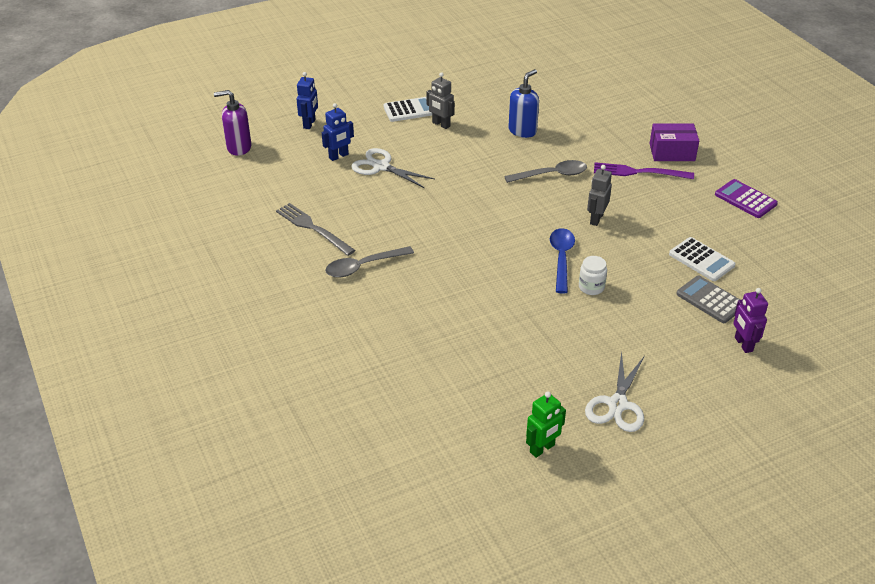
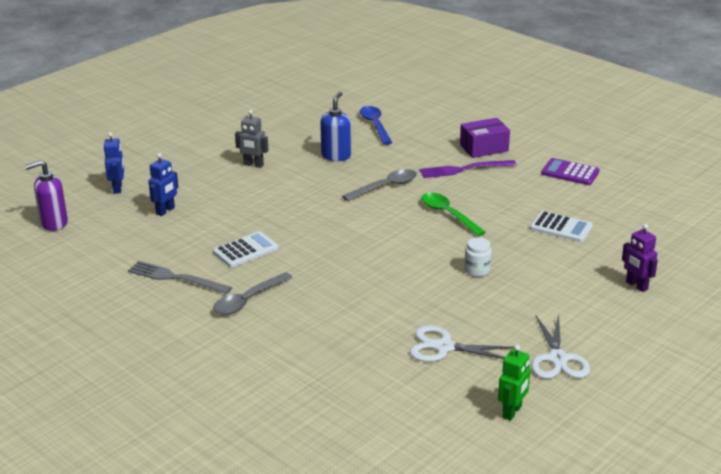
camera: 20 degrees left, 10 degrees down
white scissors [351,148,434,188] -> white scissors moved to [410,326,514,362]
white calculator [383,97,432,122] -> white calculator moved to [213,231,278,267]
blue spoon [550,228,575,294] -> blue spoon moved to [360,106,392,145]
grey robot [587,165,612,226] -> green spoon [422,193,486,236]
grey calculator [676,276,740,323] -> none

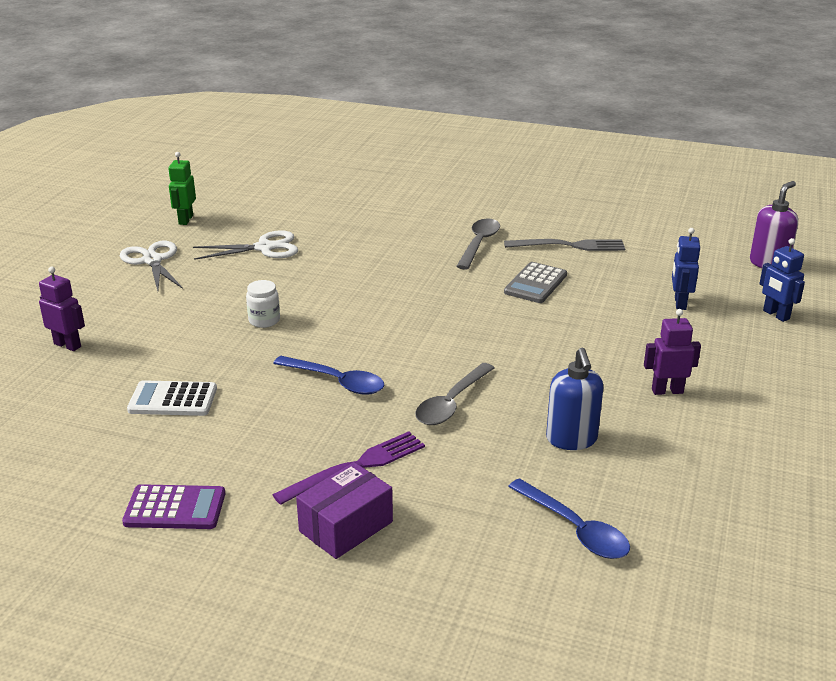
camera: 155 degrees right, 0 degrees up
white calculator [213,231,278,267] -> grey calculator [504,262,567,303]
grey robot [235,110,268,168] -> purple robot [644,309,701,395]
green spoon [422,193,486,236] -> blue spoon [273,356,384,395]

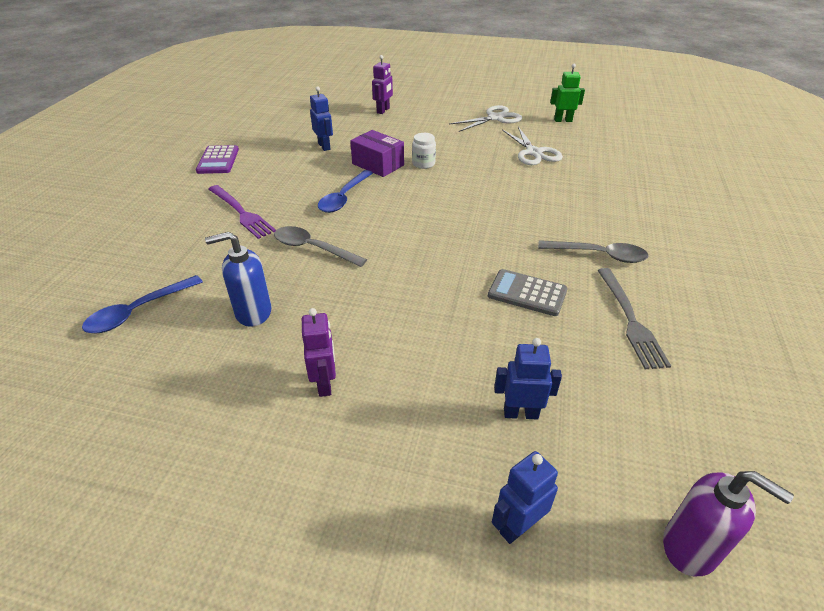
camera: 85 degrees right, 10 degrees up
white calculator [127,380,217,416] -> blue robot [310,86,333,151]
purple box [296,462,393,559] -> purple box moved to [350,130,404,177]

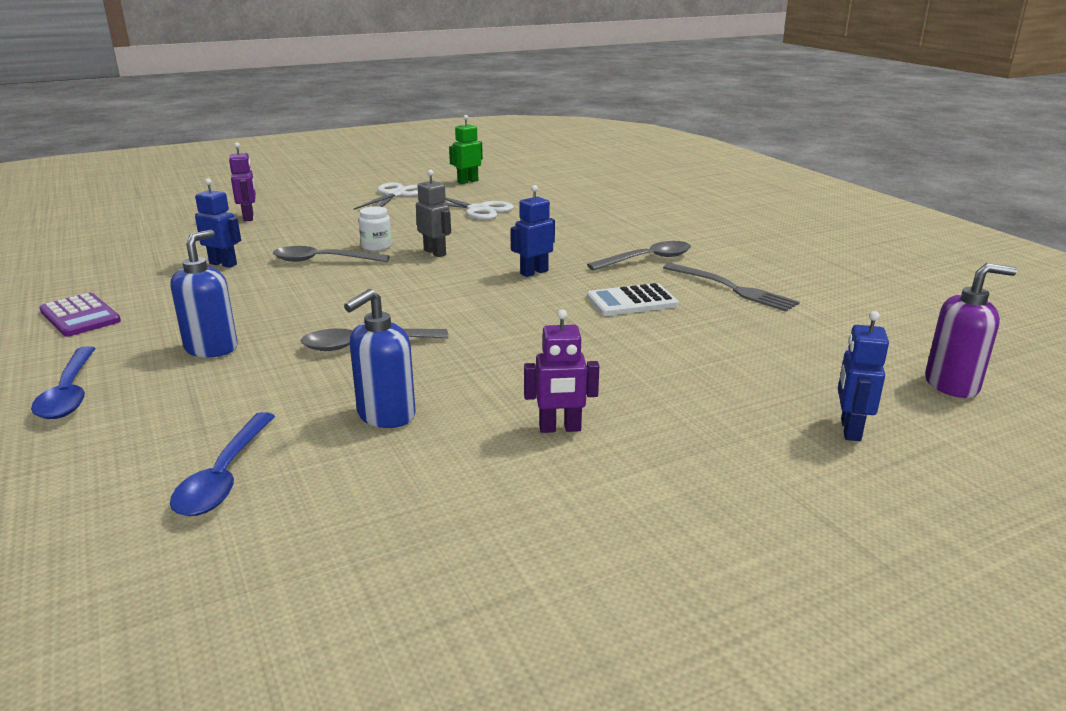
camera: 40 degrees left, 15 degrees down
purple fork [208,185,276,239] -> blue soap dispenser [171,230,238,357]
purple robot [302,308,336,397] -> purple robot turned 135 degrees clockwise [524,309,599,433]
blue spoon [318,170,373,213] -> blue spoon moved to [31,346,96,419]
purple box [350,130,404,177] -> grey spoon [273,246,390,262]
grey calculator [488,269,568,316] -> white calculator [587,283,678,316]
blue robot [494,338,562,420] -> blue robot moved to [511,185,555,277]
none -> grey robot [416,169,451,257]

